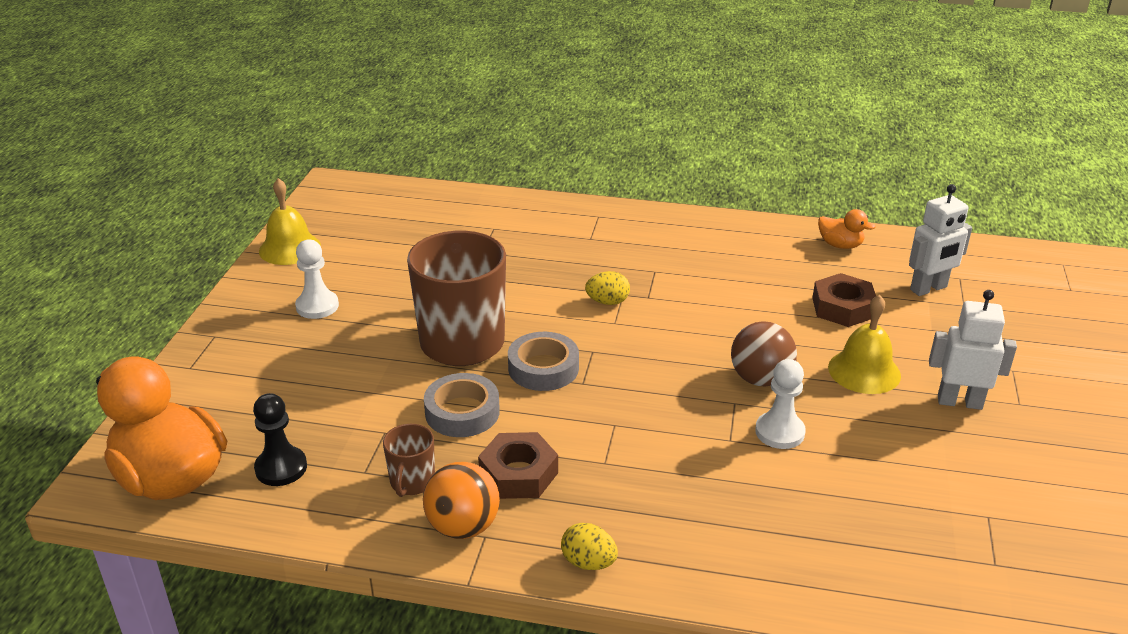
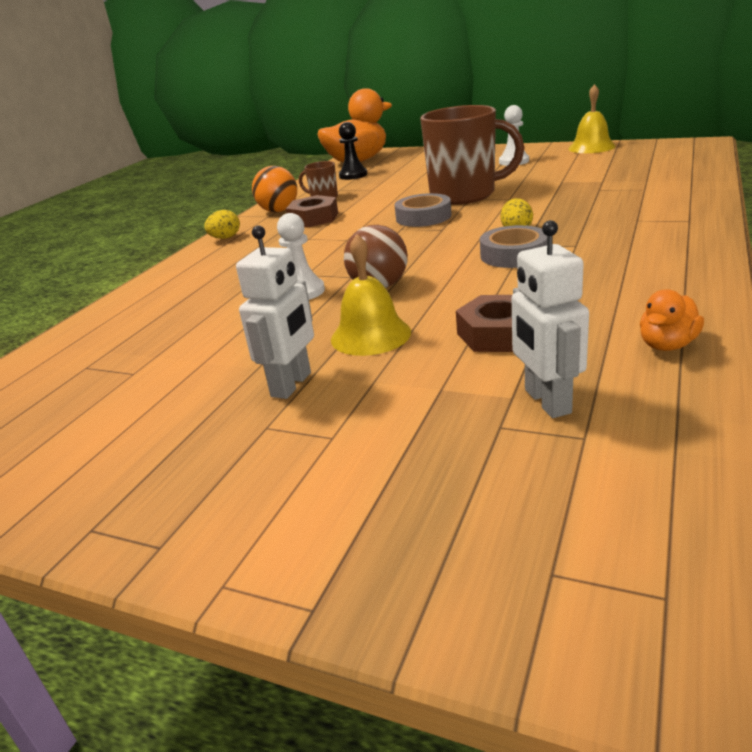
camera: 105 degrees right, 5 degrees down
grey tape [424,373,500,437] -> grey tape moved to [480,225,547,268]

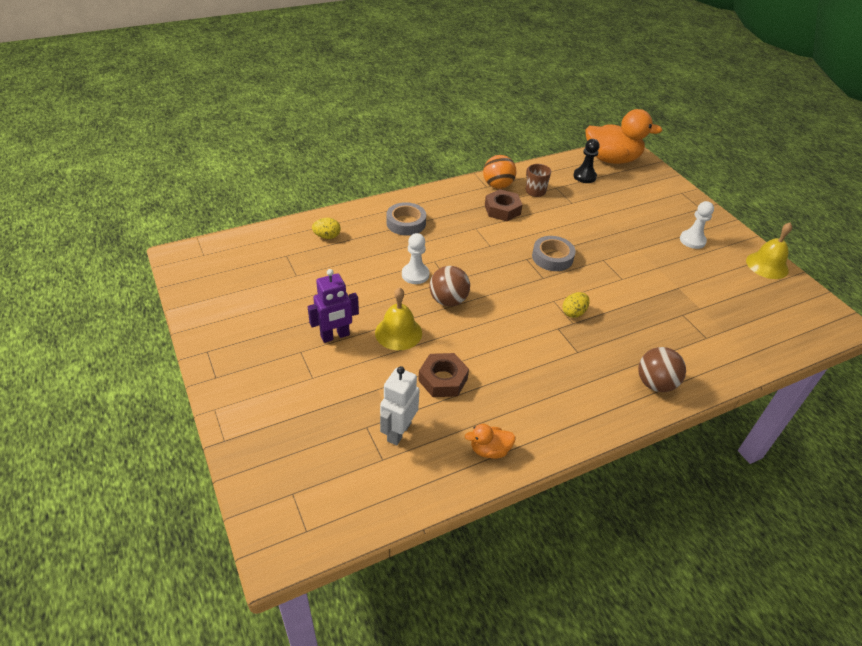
camera: 35 degrees right, 15 degrees up
yellow egg [204,210,240,239] -> yellow egg moved to [312,218,341,239]
white robot [236,225,314,399] -> purple robot [308,269,359,343]
brown mug [420,105,524,204] -> none
grey tape [480,225,547,268] -> grey tape moved to [386,202,426,236]
none -> brown ball [638,347,686,392]

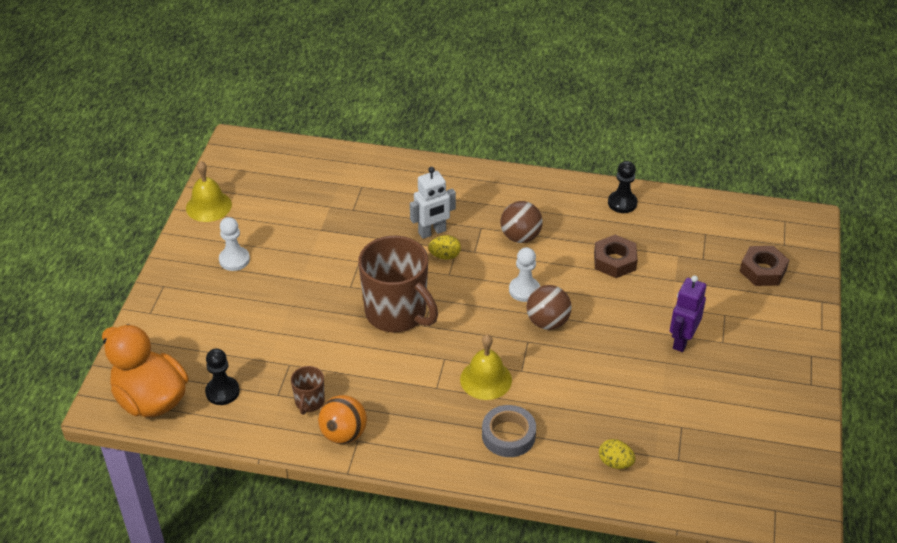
camera: 140 degrees left, 0 degrees up
purple robot [308,269,359,343] -> purple robot turned 75 degrees counterclockwise [670,275,706,352]
yellow bell [375,287,422,350] -> yellow bell moved to [460,334,512,400]
white robot [380,366,419,445] -> white robot moved to [410,167,456,239]
white pawn [402,233,429,284] -> white pawn moved to [509,247,540,302]
orange duck [465,424,516,459] -> black pawn [608,161,638,213]
brown nut [485,189,522,221] -> brown nut moved to [740,246,789,286]
grey tape [532,236,576,271] -> brown mug [358,236,438,332]
brown ball [638,347,686,392] -> brown ball moved to [501,201,543,243]

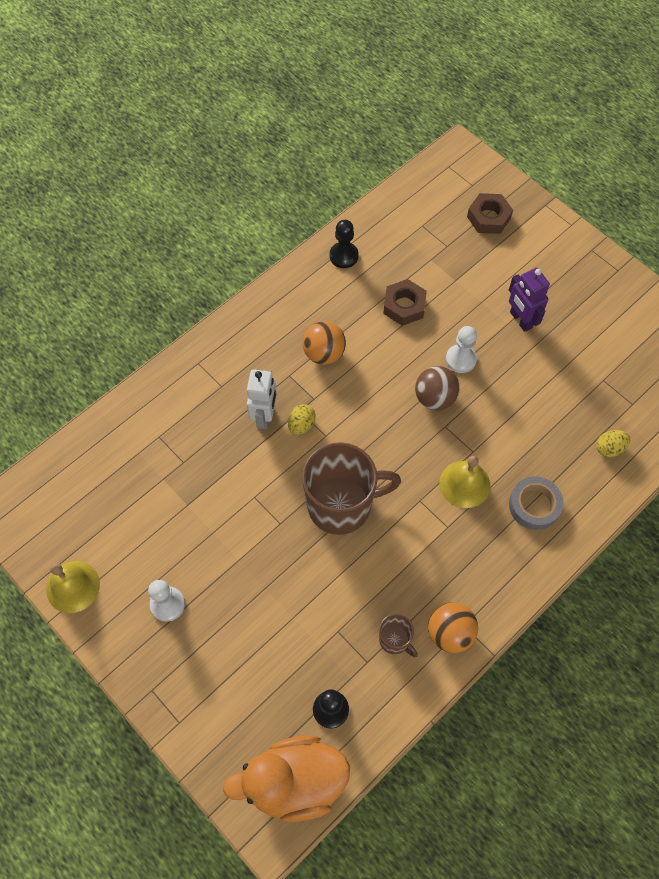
camera: 55 degrees left, 20 degrees up
brown ball [501,201,543,243] -> orange ball [302,321,346,365]
white pawn [509,247,540,302] -> white pawn moved to [446,326,477,373]

